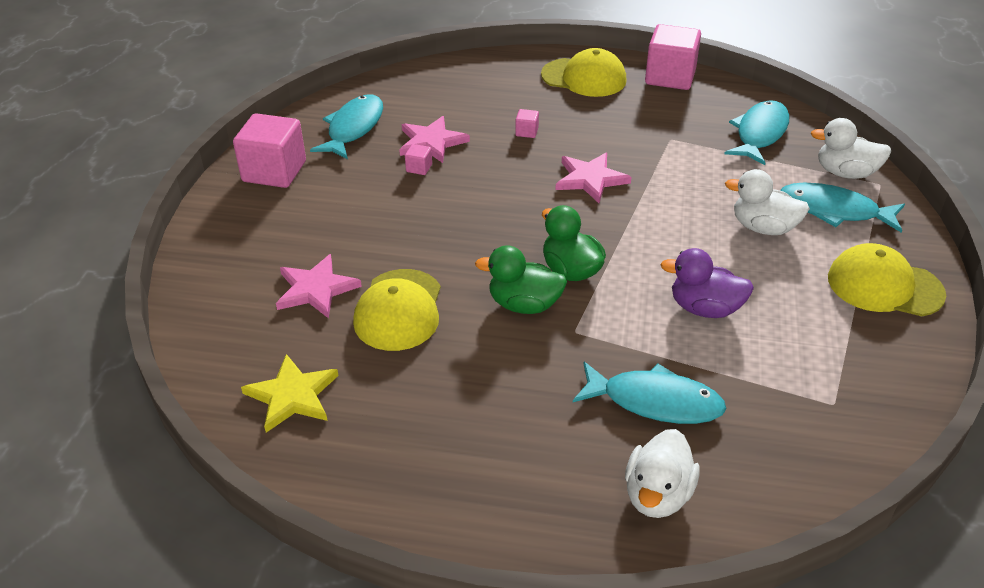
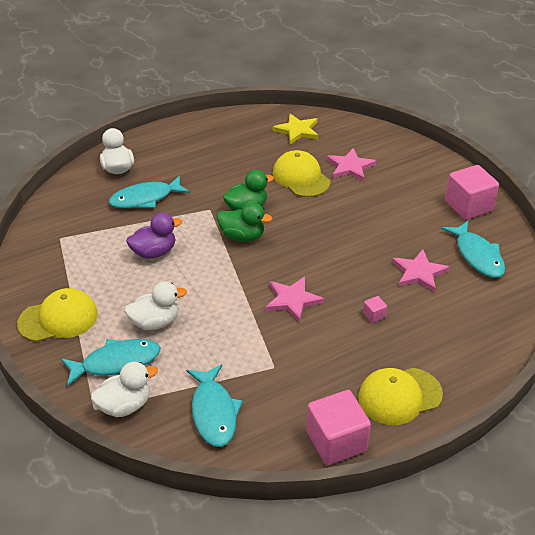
camera: 140 degrees right, 0 degrees up
pink cube [405,144,432,175] -> none

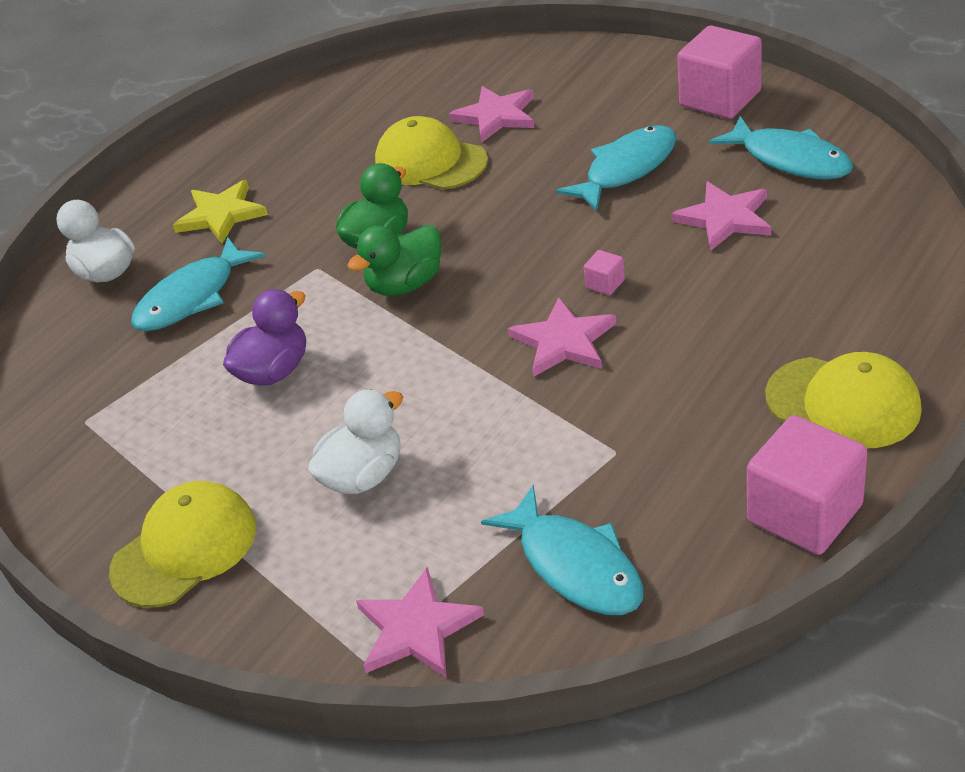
camera: 20 degrees left, 0 degrees up
turquoise fish [61,339,160,387] -> turquoise fish moved to [556,125,677,211]
white duck [91,362,158,417] -> pink star [356,567,484,678]
green duck [217,202,272,242] -> green duck turned 150 degrees clockwise [347,225,441,296]
yellow star [273,114,319,145] -> yellow star moved to [173,180,268,244]
yellow cap [358,368,443,425] -> yellow cap turned 105 degrees counterclockwise [765,352,922,448]
pink cube [363,296,387,323] -> pink cube moved to [584,250,625,295]

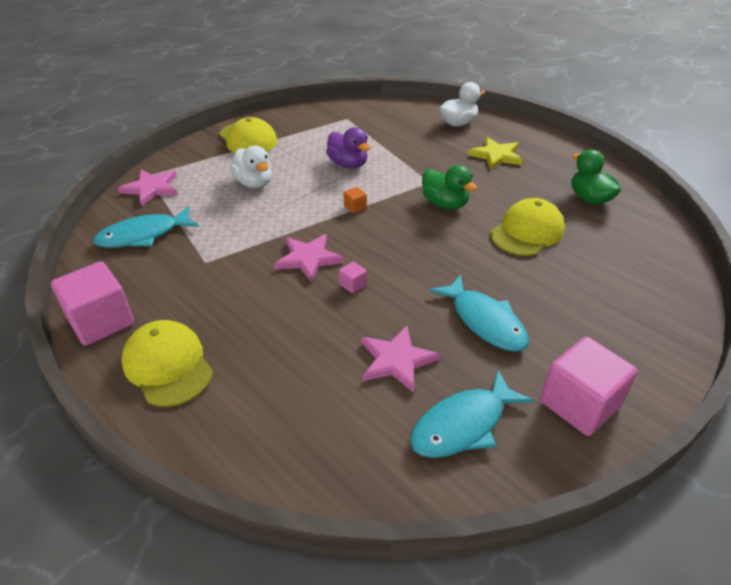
camera: 95 degrees right, 0 degrees up
turquoise fish [131,237,266,331] -> none
green duck [347,225,441,296] -> green duck moved to [572,149,621,205]
pink star [449,86,534,143] -> none
yellow cap [765,352,922,448] -> yellow cap turned 105 degrees clockwise [121,320,213,407]
none -> orange cube [344,187,367,213]

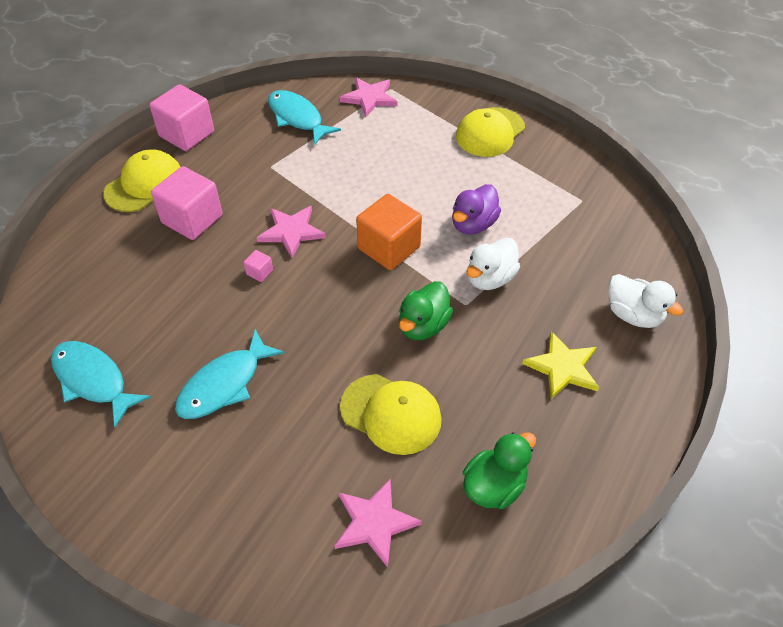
camera: 75 degrees right, 10 degrees up
white duck [230,146,272,188] -> white duck moved to [467,238,520,290]
orange cube [344,187,367,213] -> orange cube [356,194,422,270], size x2.39
pink star [362,326,440,393] -> pink star moved to [335,478,422,568]
pink cube [540,336,638,436] -> pink cube moved to [151,166,223,240]

